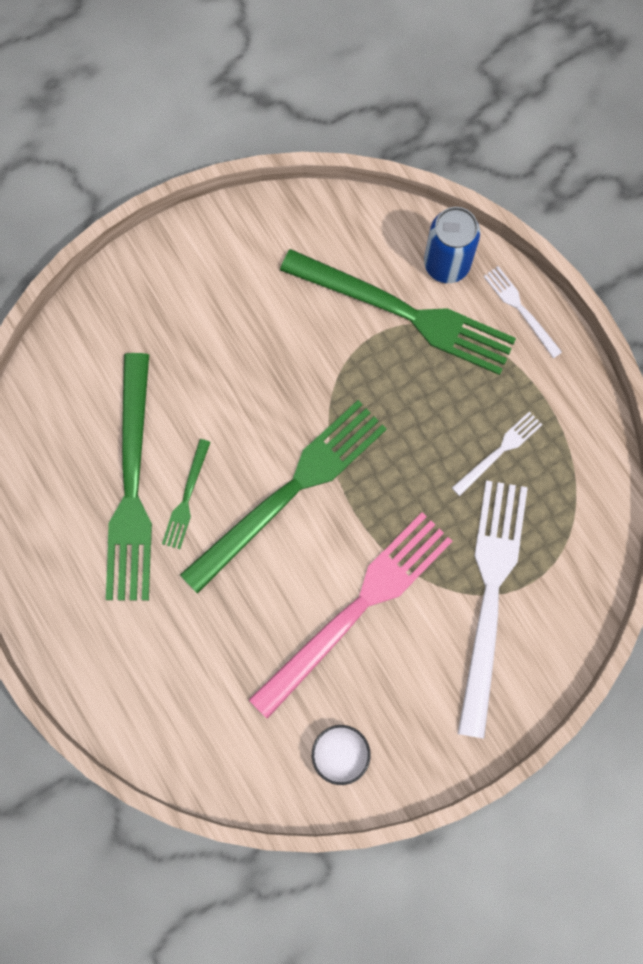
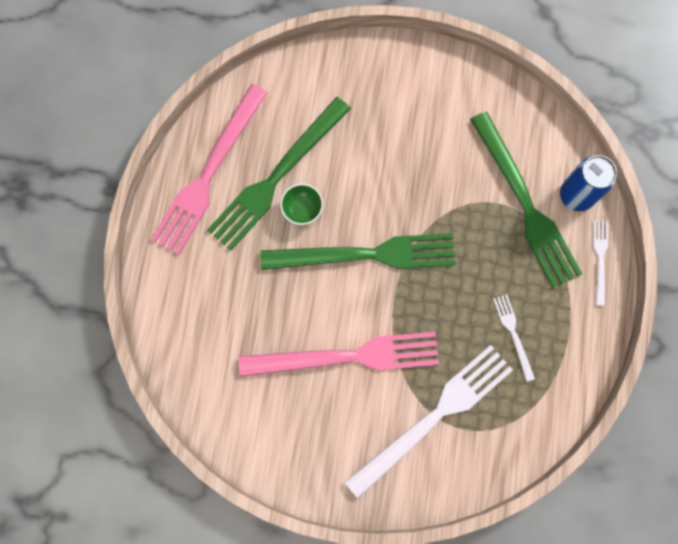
camera: 40 degrees right, 0 degrees up
green fork [162,439,211,549] -> green bowl [280,184,323,225]
white bowl [312,725,371,785] -> none
white fork [452,411,542,496] -> white fork turned 105 degrees counterclockwise [493,294,535,382]
none -> pink fork [151,84,268,255]

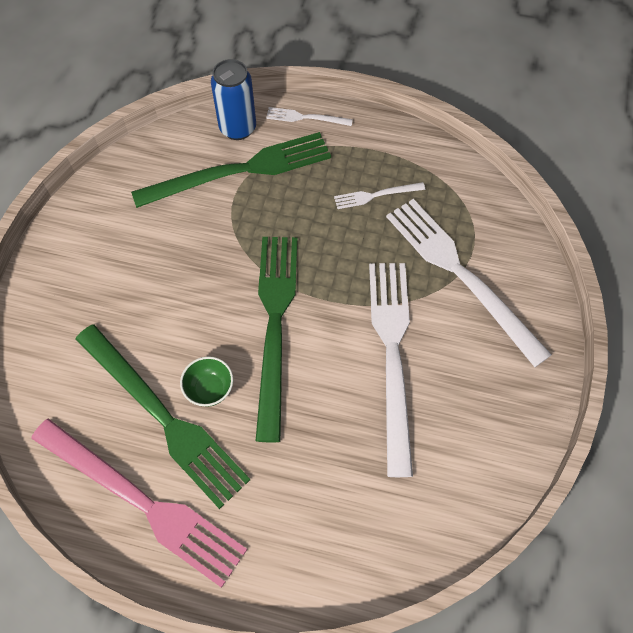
camera: 85 degrees left, 15 degrees down
pink fork [239,332,439,377] -> white fork [369,263,413,477]

